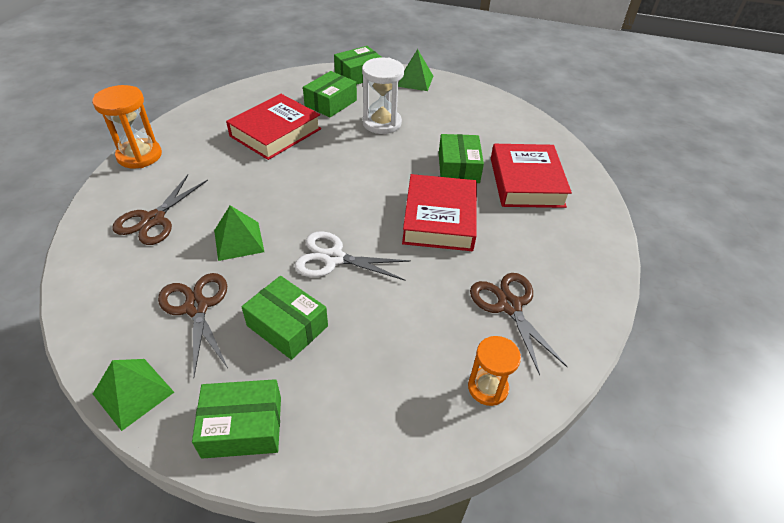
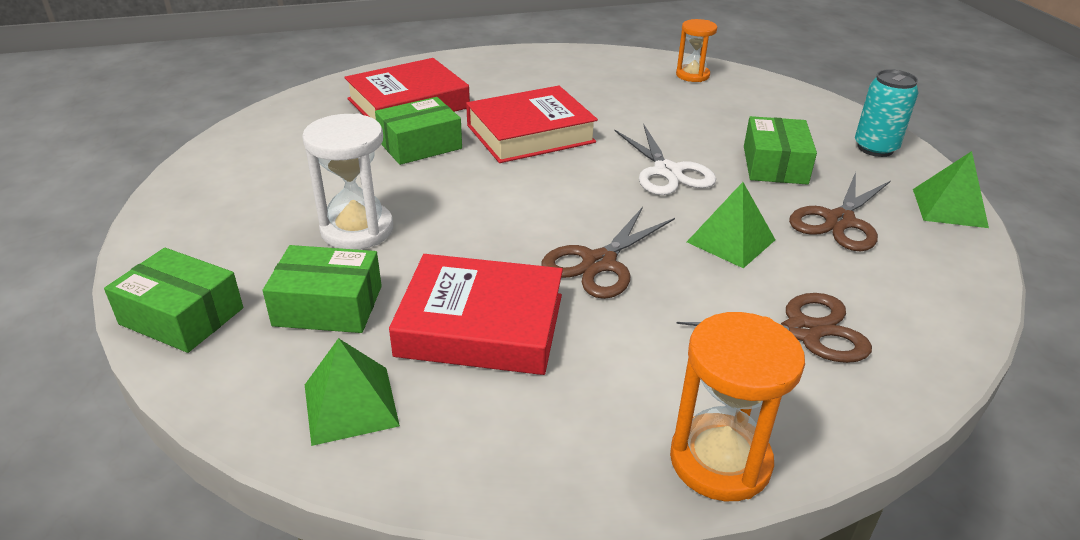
camera: 120 degrees left, 10 degrees down
green box [192,379,281,459] -> turquoise can [855,69,918,157]
green pyramid [398,49,433,91] -> green pyramid moved to [305,338,400,446]
brown scissors [470,273,568,375] -> brown scissors moved to [542,207,675,299]

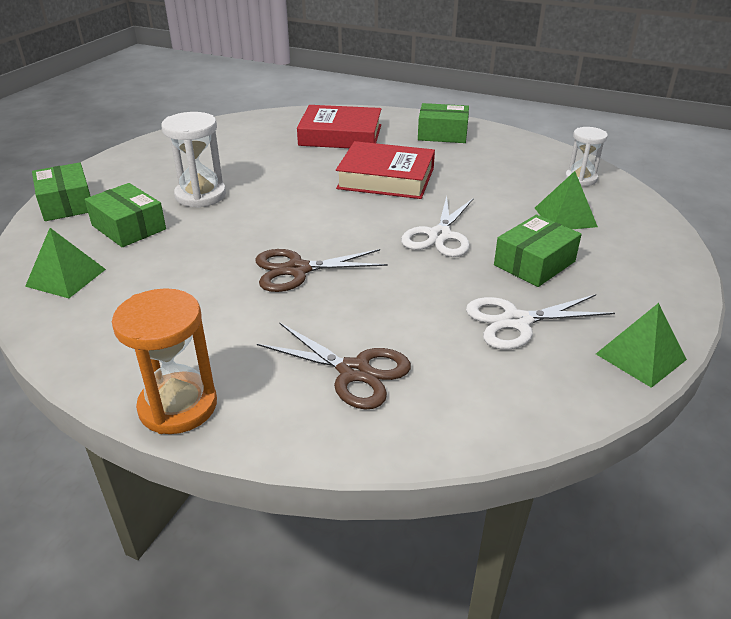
camera: 40 degrees right, 0 degrees up
green box [375,97,462,165] -> green box moved to [418,103,469,143]
red book [389,254,563,375] -> none
orange hourglass [676,19,717,82] -> white hourglass [565,127,608,186]
green pyramid [687,182,775,268] -> green pyramid moved to [535,171,598,229]
brown scissors [789,172,891,251] -> white scissors [466,294,615,350]
turquoise can [855,69,918,157] -> none

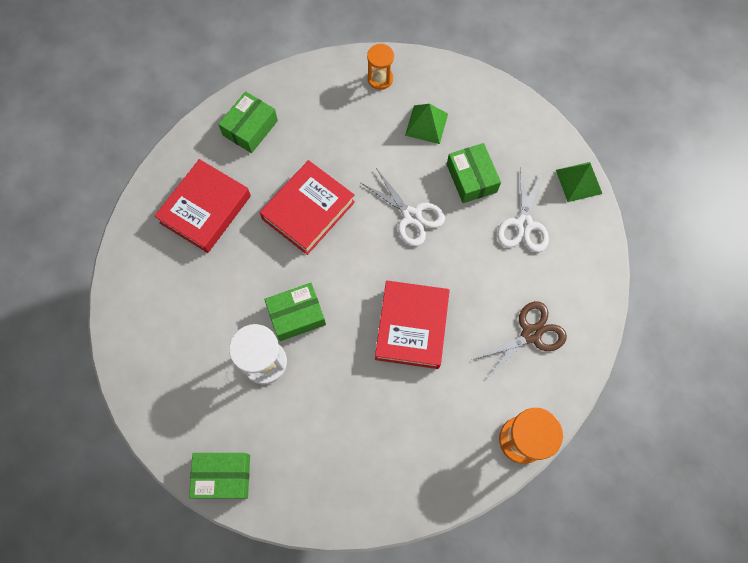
camera: 65 degrees left, 35 degrees up
green pyramid [25,228,106,298] -> none
green box [85,183,166,247] -> green box moved to [264,283,326,341]
brown scissors [255,249,388,292] -> red book [375,281,449,369]
white hourglass [565,127,608,186] -> orange hourglass [367,44,394,90]

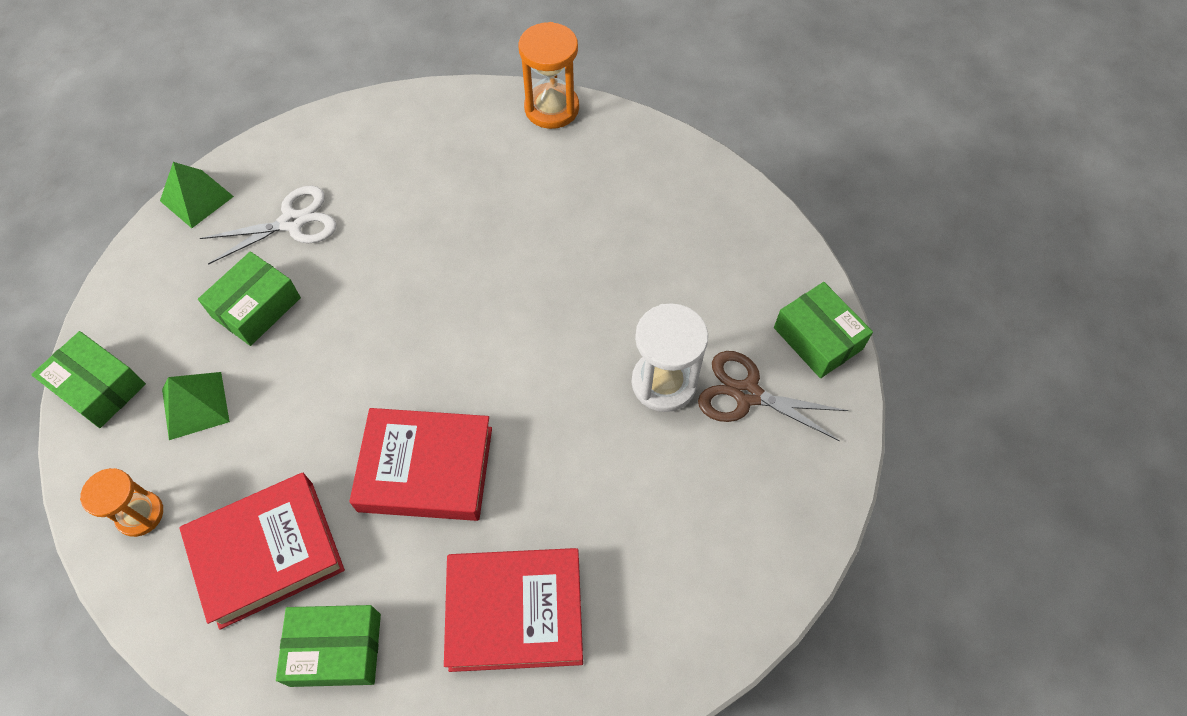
camera: 125 degrees left, 10 degrees down
green box [264,283,326,341] -> green box moved to [31,331,146,428]
white scissors [361,168,445,246] -> none
red book [375,281,449,369] -> red book moved to [179,473,345,630]
brown scissors [472,301,567,380] -> brown scissors moved to [698,351,848,441]

